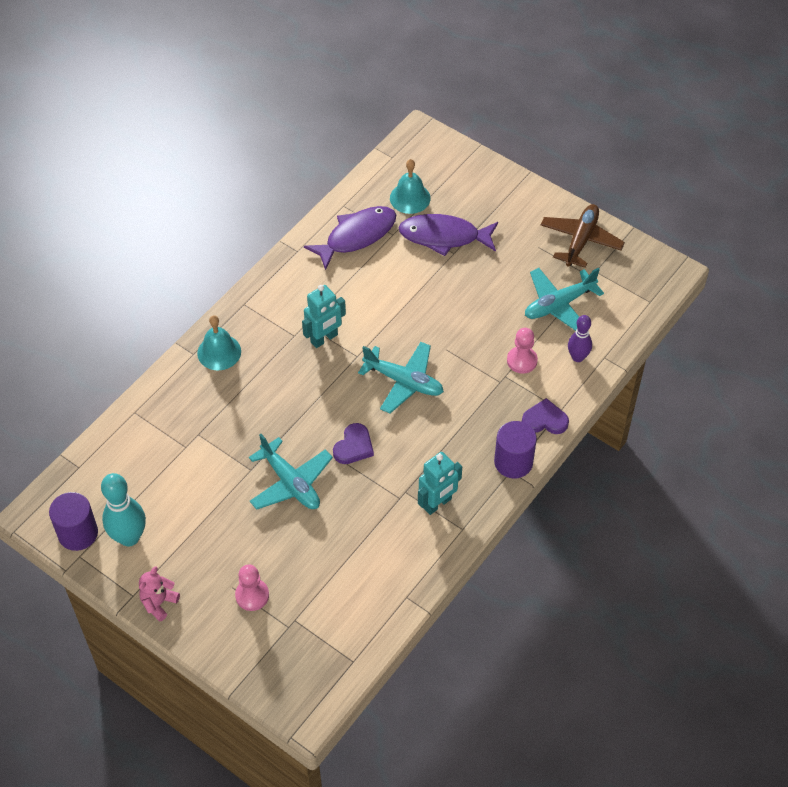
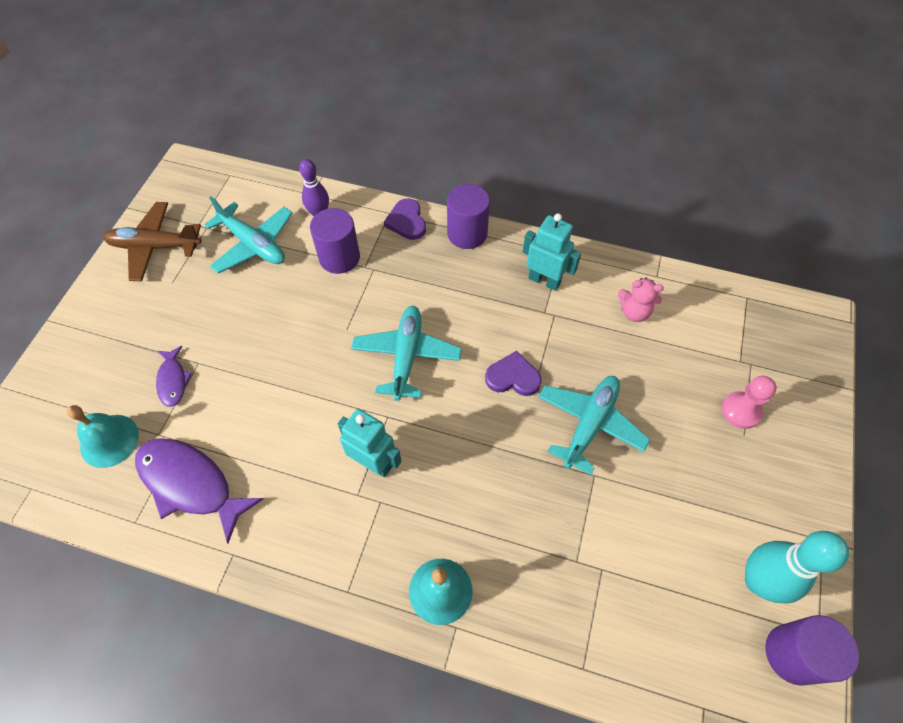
camera: 110 degrees left, 5 degrees up
pink teddy bear [139,567,180,622] -> pink teddy bear moved to [618,278,664,322]
purple fish [398,214,498,256] -> purple fish [156,346,192,407], size x0.53
pink pawn [507,328,538,374] -> purple cylinder [310,208,360,274]

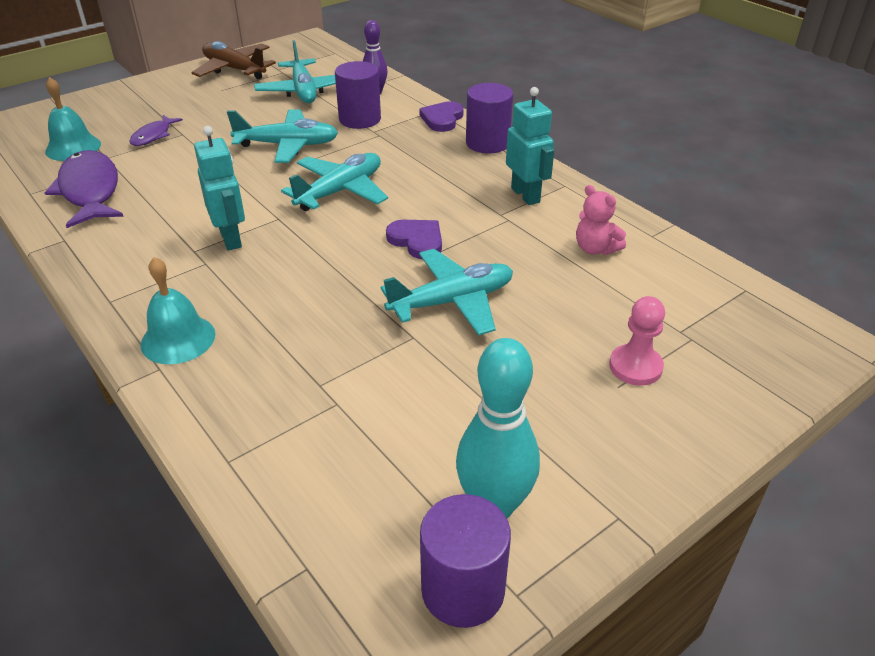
camera: 35 degrees right, 20 degrees down
none -> turquoise plane [227,110,338,163]

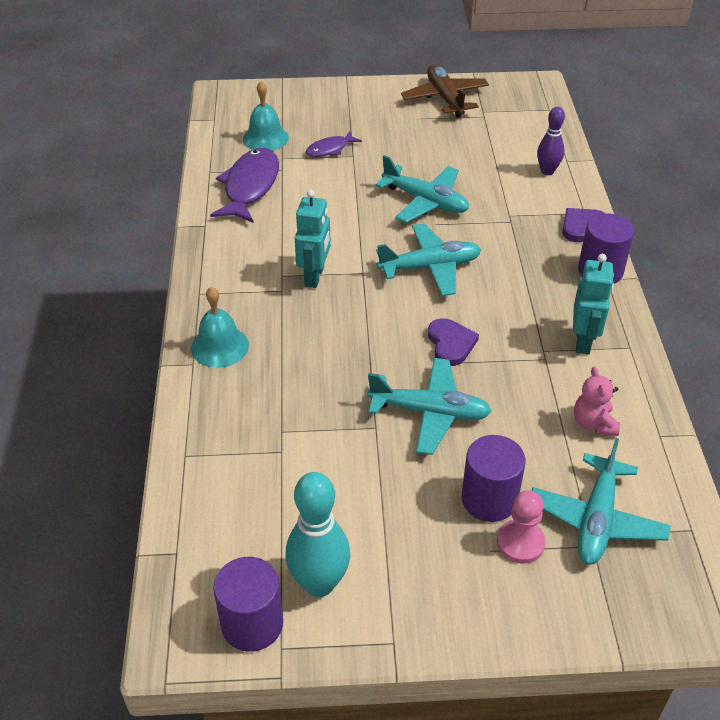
camera: 35 degrees right, 5 degrees up
turquoise plane [254,40,336,103] -> turquoise plane moved to [532,438,671,565]
purple cylinder [335,61,381,129] -> purple cylinder moved to [462,435,526,522]

